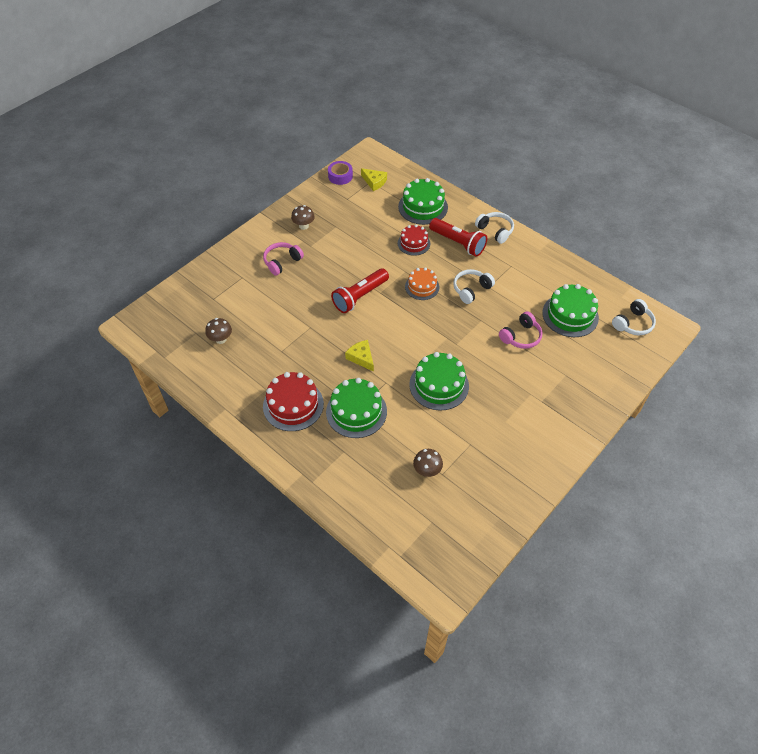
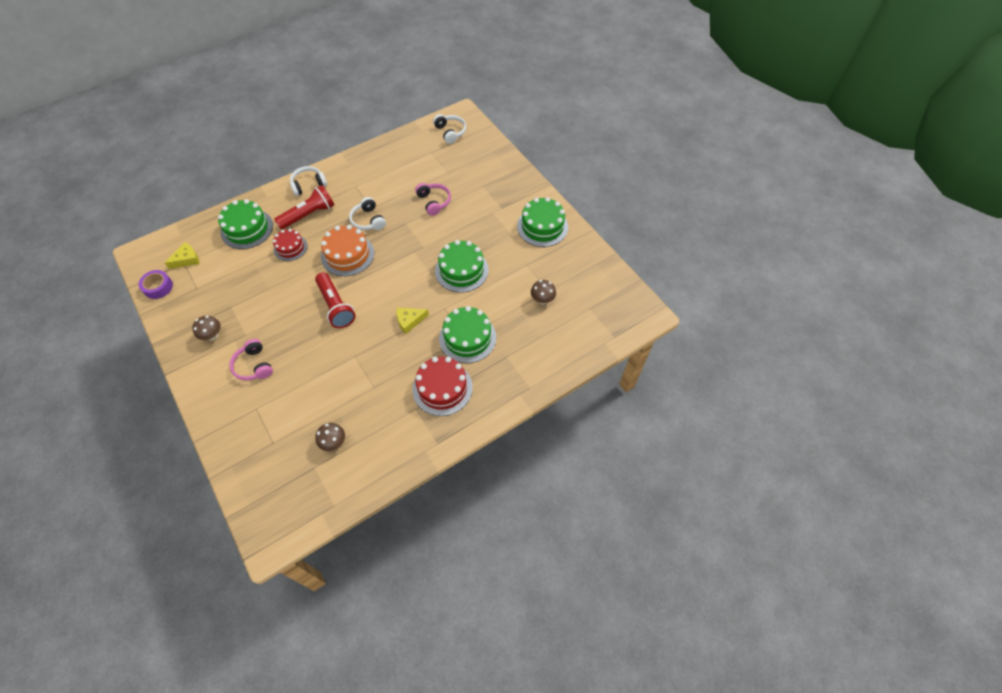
camera: 75 degrees left, 5 degrees up
orange cake [405,267,439,300] -> orange cake [321,225,374,276], size x1.57
green cake [542,284,599,337] -> green cake moved to [517,197,568,247]

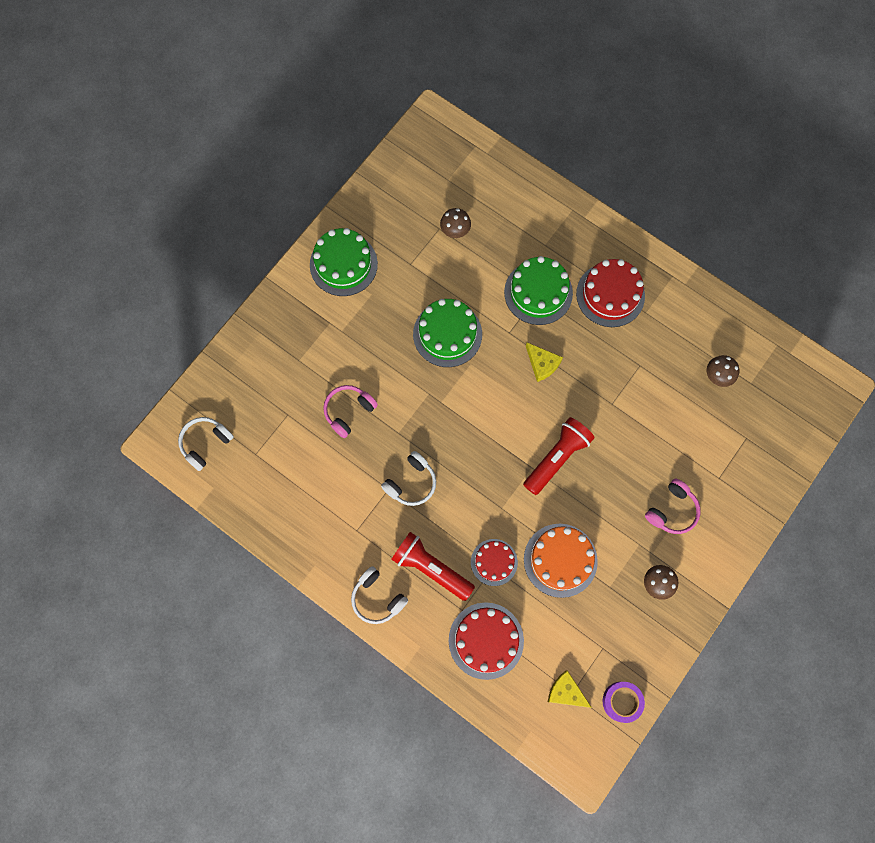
camera: 110 degrees left, 15 degrees up
green cake [218,199,273,249] -> red cake [449,602,524,680]
orange cake [321,225,374,276] -> orange cake moved to [524,524,598,598]

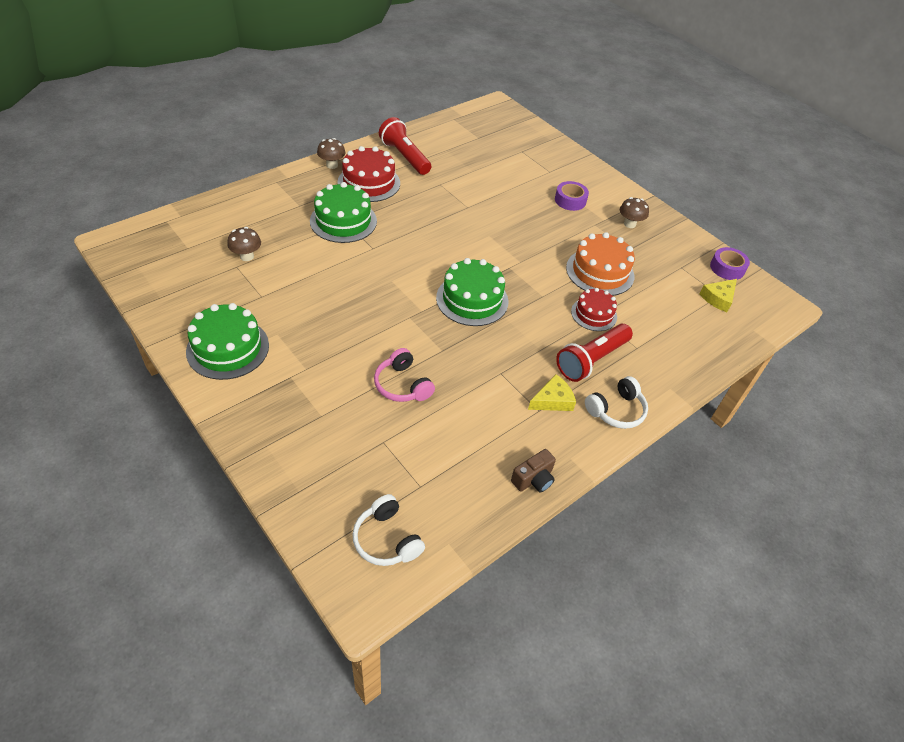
camera: 80 degrees left, 25 degrees down
white headphones [381,451,436,506] -> none
green cake [413,299,482,367] -> green cake moved to [436,258,508,326]
red cake [449,602,524,680] -> none
red flashlight [523,417,595,495] -> red flashlight moved to [379,117,431,175]
yellow cheese [526,343,563,382] -> yellow cheese moved to [528,374,576,411]
pink headphones [645,478,701,534] -> purple tape [555,181,589,211]
brown mushroom [707,355,739,387] -> brown mushroom moved to [317,138,345,169]
none -> brown camera [511,449,556,493]

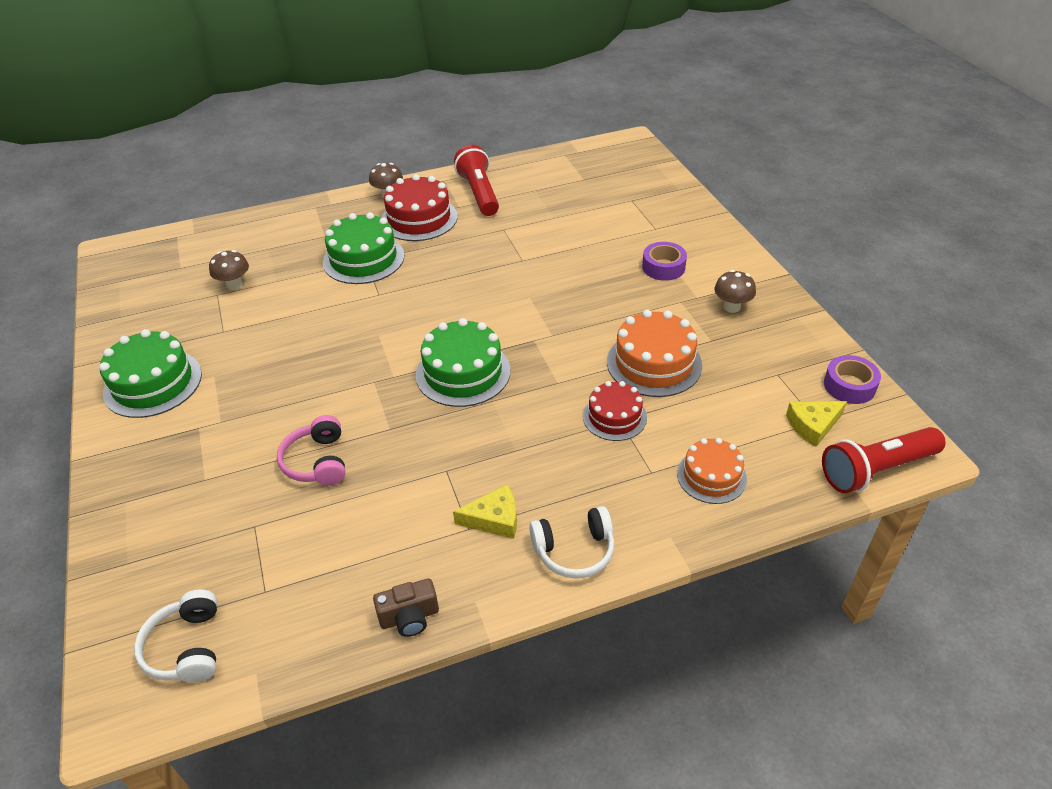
camera: 25 degrees right, 5 degrees down
red flashlight [556,324,633,382] -> red flashlight moved to [822,427,946,493]
none -> orange cake [677,438,747,504]

